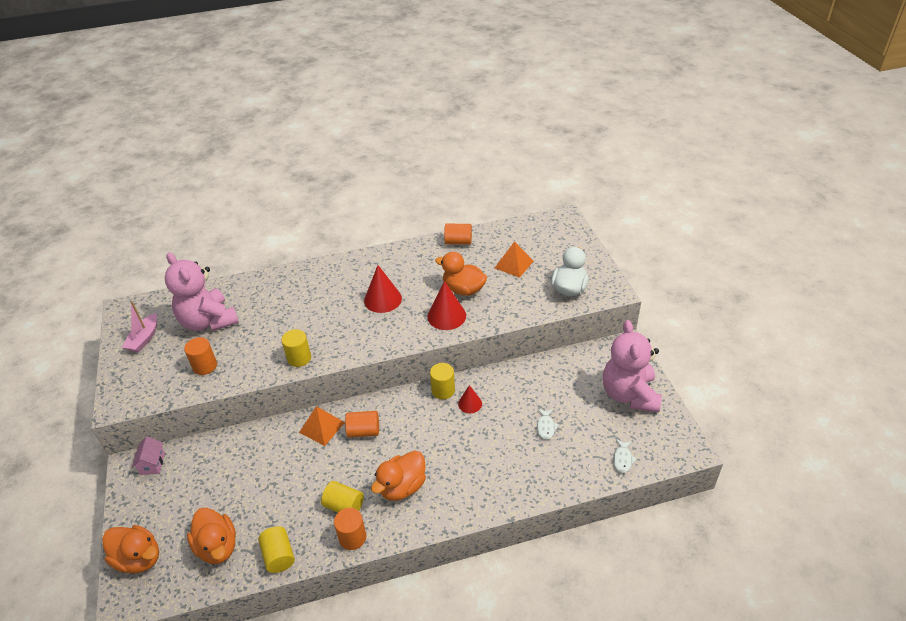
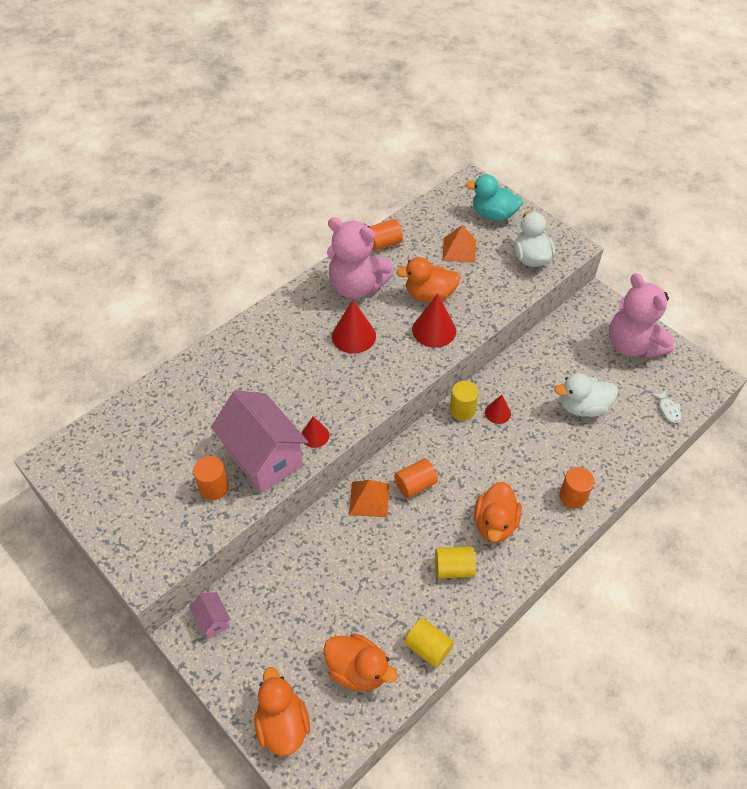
camera: 30 degrees left, 10 degrees up
orange duck [102,525,159,573] -> orange duck turned 105 degrees counterclockwise [254,667,310,756]
pink boat [122,301,157,352] -> none
pink teddy bear [165,252,239,331] -> pink teddy bear moved to [327,217,394,299]
yellow cylinder [281,329,311,367] -> red cone [301,416,329,448]
orange cylinder [334,508,366,550] -> orange cylinder moved to [559,467,594,508]
white fish [537,409,559,440] -> white duck [554,373,618,417]
none -> pink house [211,390,308,493]
none -> turquoise duck [466,174,523,221]

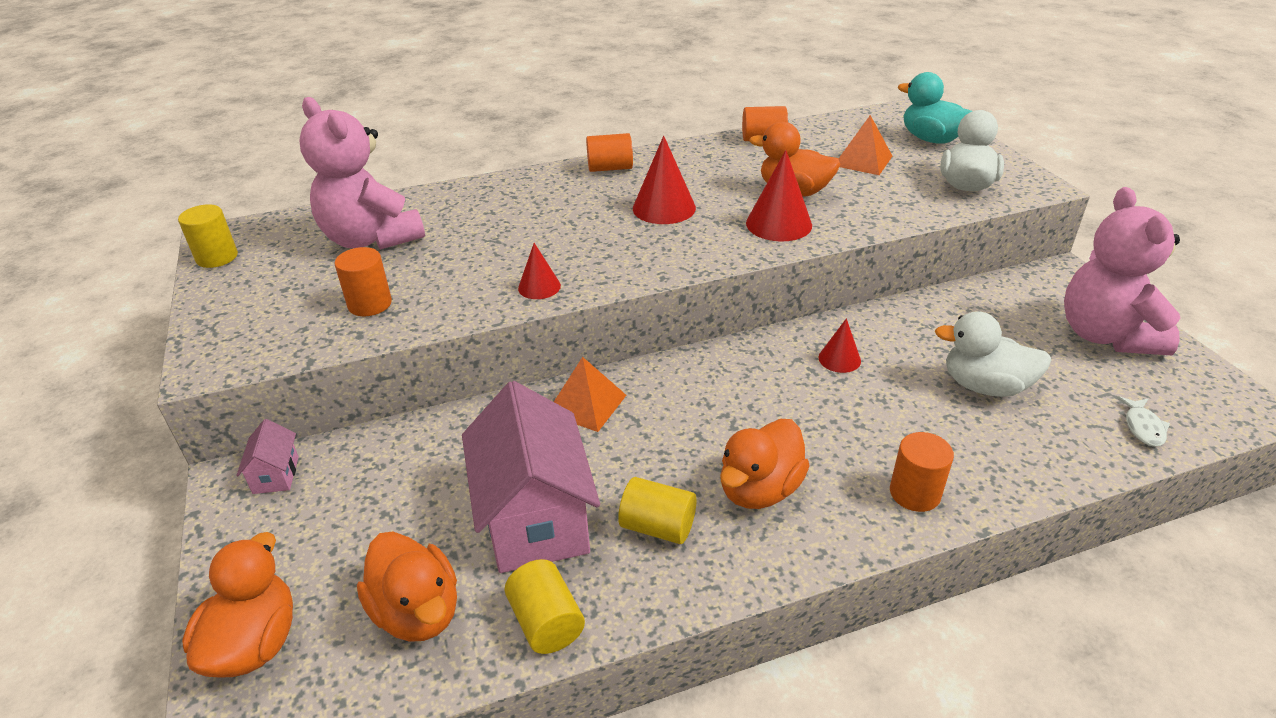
camera: 25 degrees right, 15 degrees down
pink house [211,390,308,493] -> pink house moved to [462,381,600,573]
pink teddy bear [327,217,394,299] -> pink teddy bear moved to [299,97,425,250]
orange cylinder [394,458,438,498] -> orange cylinder moved to [586,133,633,172]
yellow cylinder [450,381,479,420] -> yellow cylinder moved to [178,204,238,268]

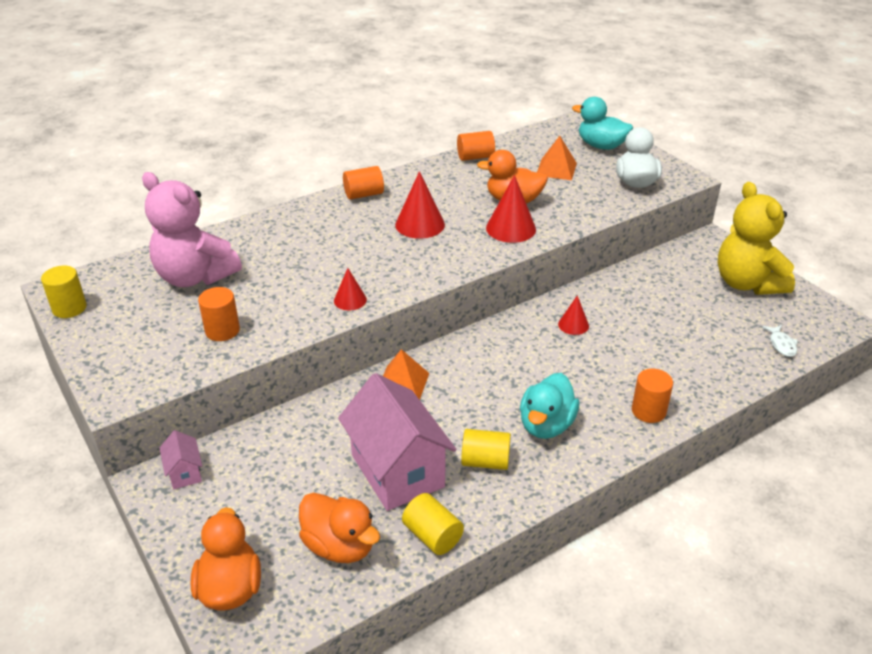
camera: 15 degrees left, 0 degrees up
orange duck [720,419,810,509] -> turquoise duck [520,373,579,439]
white duck [935,311,1051,397] -> none
pink teddy bear [1064,187,1180,355] -> yellow teddy bear [717,182,795,295]

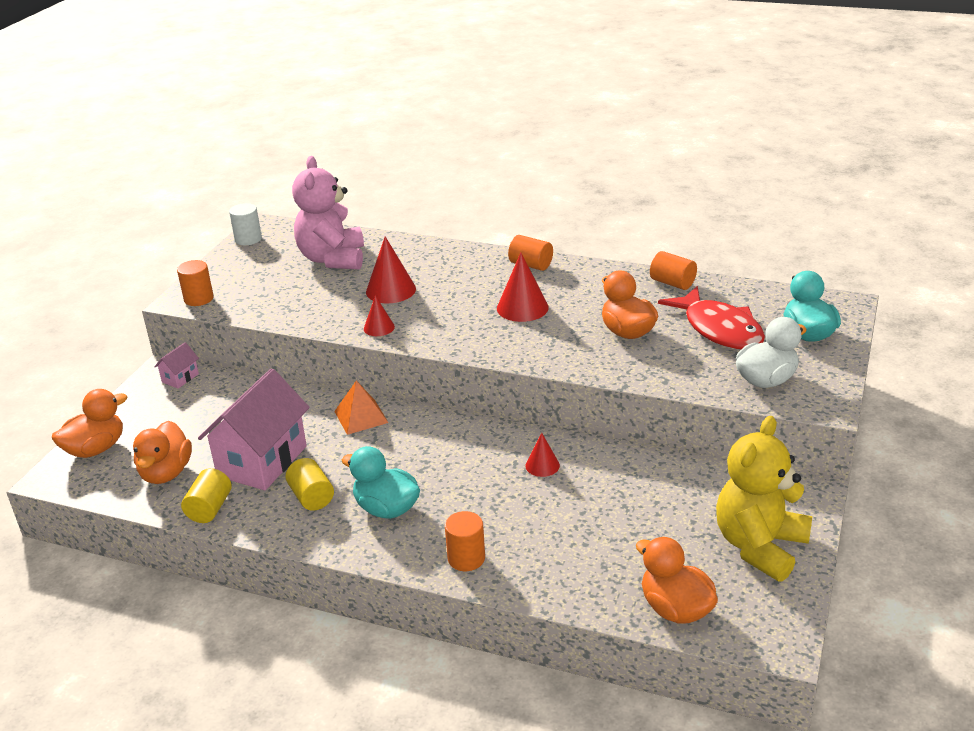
camera: 55 degrees right, 5 degrees down
yellow cylinder [41,266,87,318] -> white cylinder [229,203,262,245]
orange cylinder [198,287,240,341] -> orange cylinder moved to [177,260,214,306]
red cone [486,175,536,243] -> red cone moved to [366,236,416,303]
turquoise duck [520,373,579,439] -> turquoise duck turned 45 degrees clockwise [342,446,420,519]
orange pyramid [537,136,577,180] -> red fish [658,286,765,350]
white fish [762,325,798,357] -> orange duck [636,537,718,624]

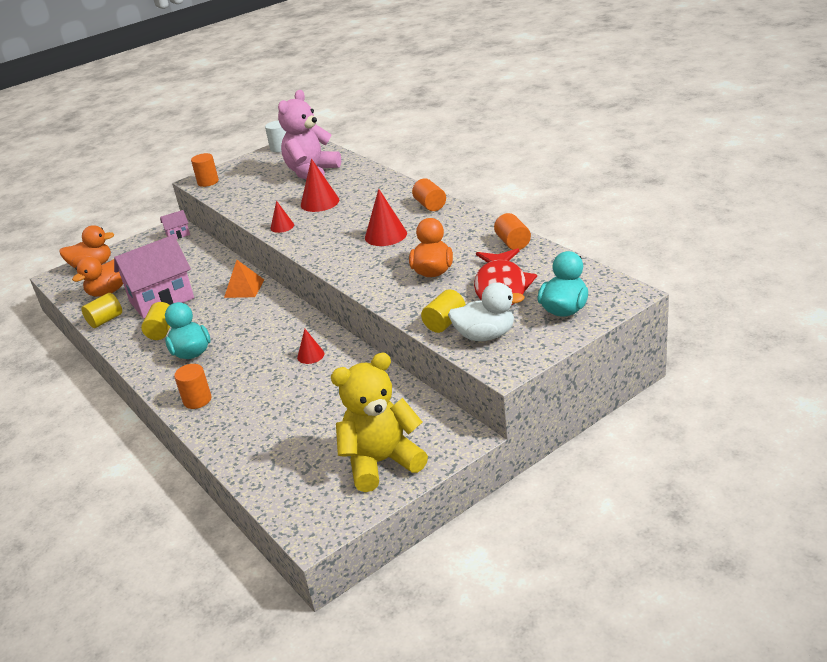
camera: 35 degrees right, 0 degrees up
orange duck [636,537,718,624] -> none
none -> yellow cylinder [421,289,466,333]

